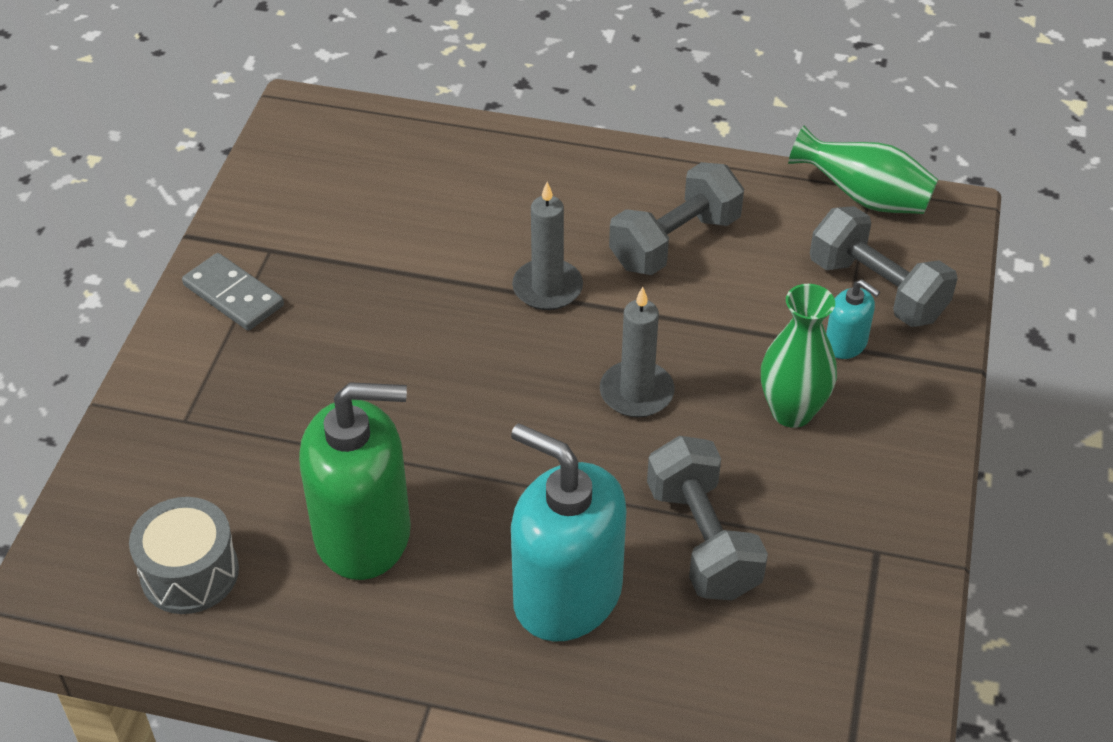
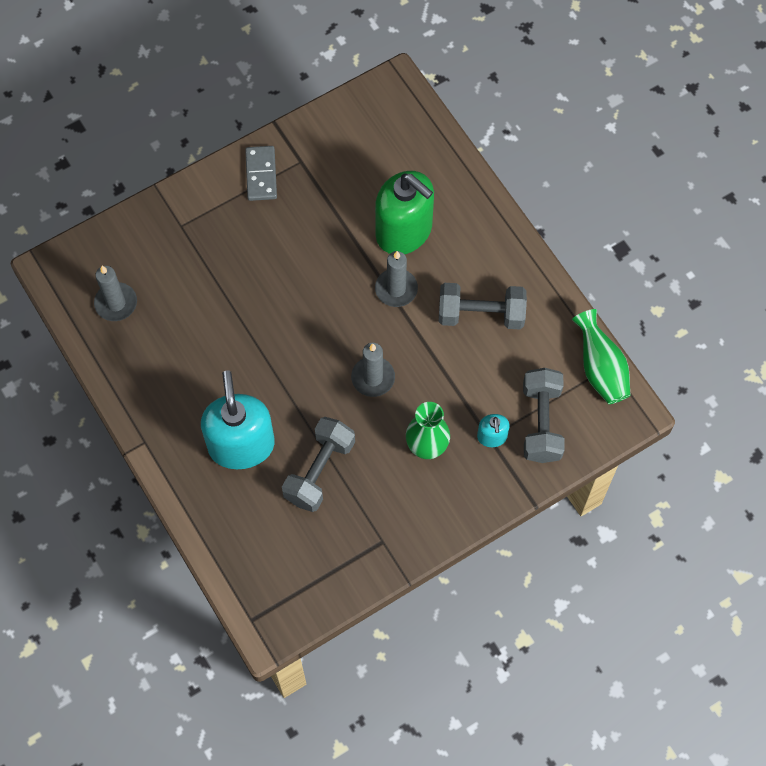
camera: 45 degrees right, 20 degrees up
grey drum [129,497,239,614] -> grey candle [94,266,137,321]
green soap dispenser [299,382,411,580] -> green soap dispenser moved to [375,171,434,254]

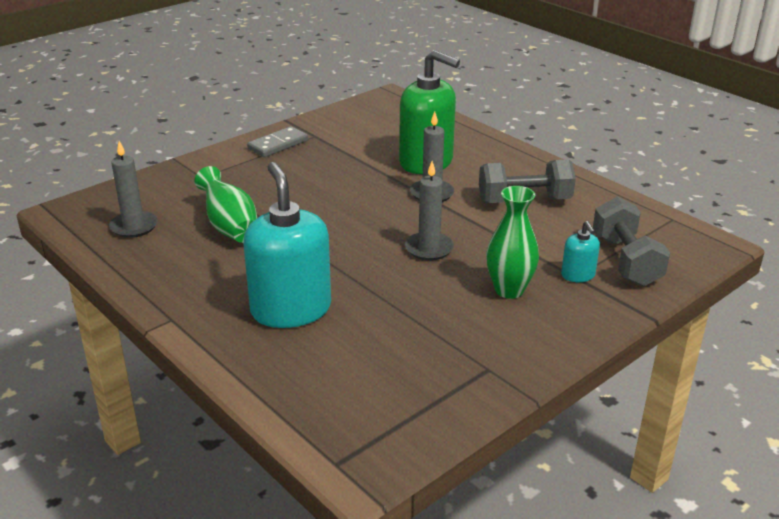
camera: 10 degrees left, 35 degrees down
grey domino [245,146,277,201] -> grey domino turned 60 degrees clockwise [247,126,308,157]
grey dumbbell [282,417,355,512] -> none
green vase [572,309,631,404] -> green vase moved to [194,166,257,243]

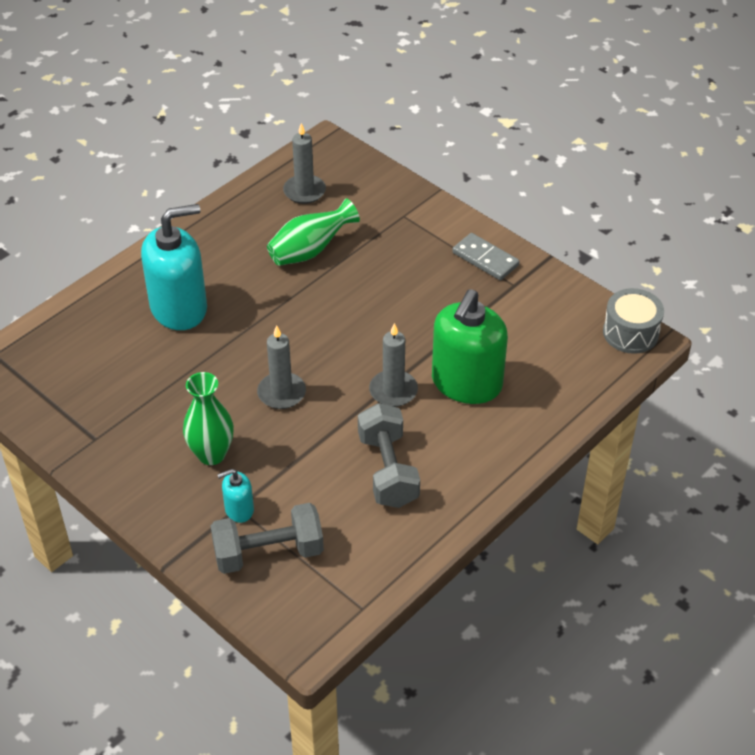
camera: 85 degrees right, 15 degrees up
none -> grey drum [603,288,664,354]

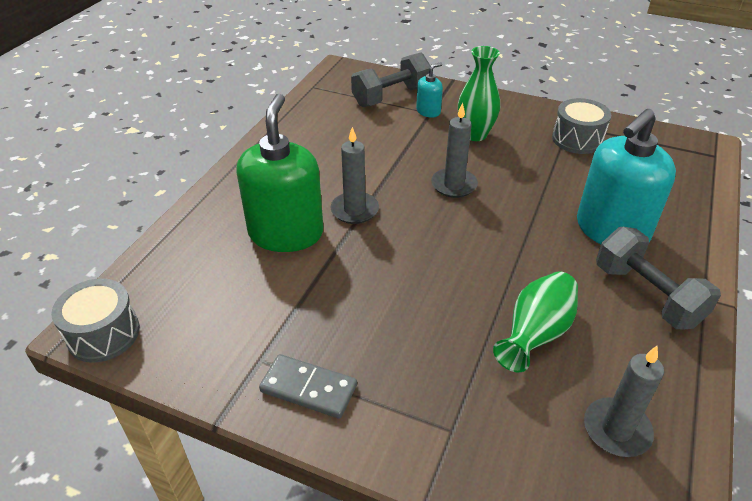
camera: 160 degrees right, 5 degrees down
grey dumbbell [358,403,420,508] -> grey dumbbell moved to [596,227,721,330]
none -> grey drum [552,98,611,154]

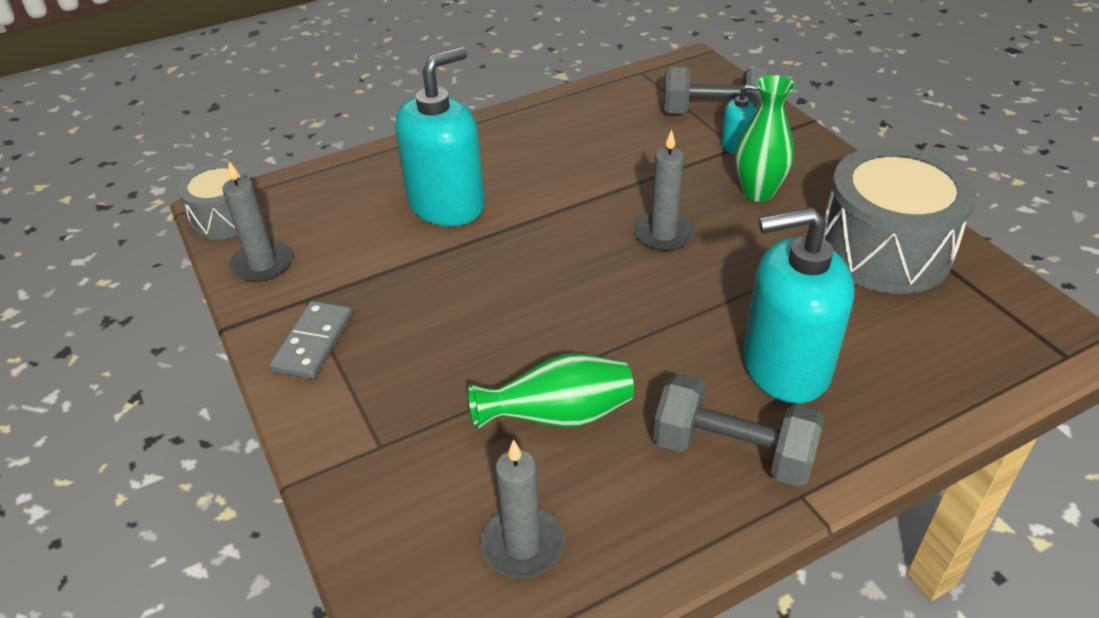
camera: 40 degrees right, 0 degrees up
green soap dispenser [236,94,323,252] -> turquoise soap dispenser [395,47,485,226]
grey domino [259,354,357,419] -> grey domino turned 45 degrees clockwise [269,301,352,379]
grey candle [331,127,379,224] -> grey candle moved to [222,161,292,282]
grey drum [552,98,611,154] -> grey drum [823,146,977,294], size x1.74
grey dumbbell [596,227,721,330] -> grey dumbbell turned 75 degrees counterclockwise [653,374,824,487]

